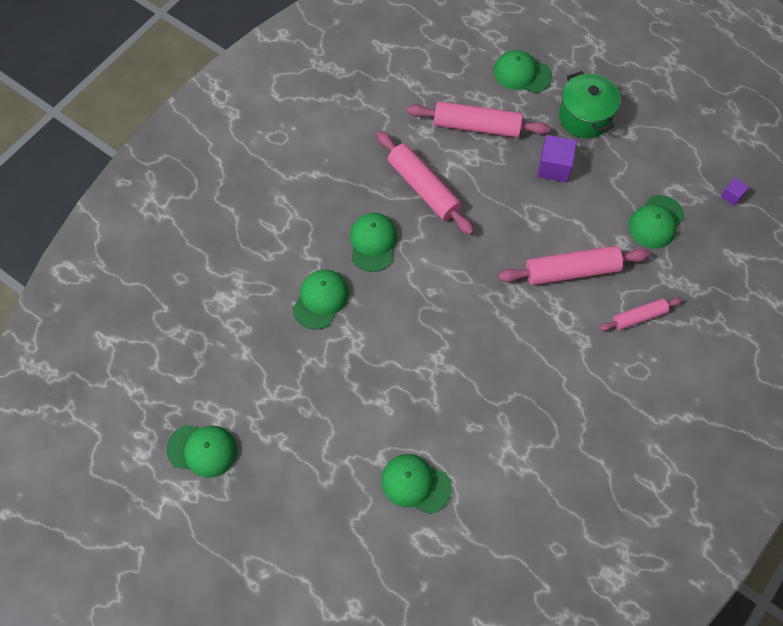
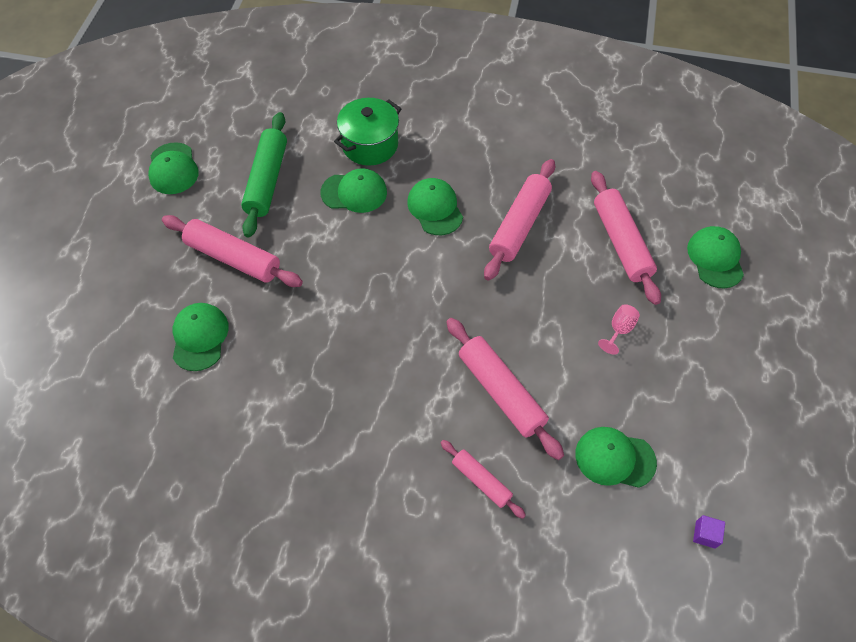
camera: 65 degrees right, 5 degrees down
green cap [350,213,397,272] -> green cap turned 90 degrees counterclockwise [407,178,463,235]
purple cube [537,135,577,183] -> pink goblet [598,304,640,355]
green pot [559,71,620,138] -> green pot moved to [334,98,402,166]
none -> pink rolling pin [162,215,303,287]
none -> green rolling pin [241,112,287,238]

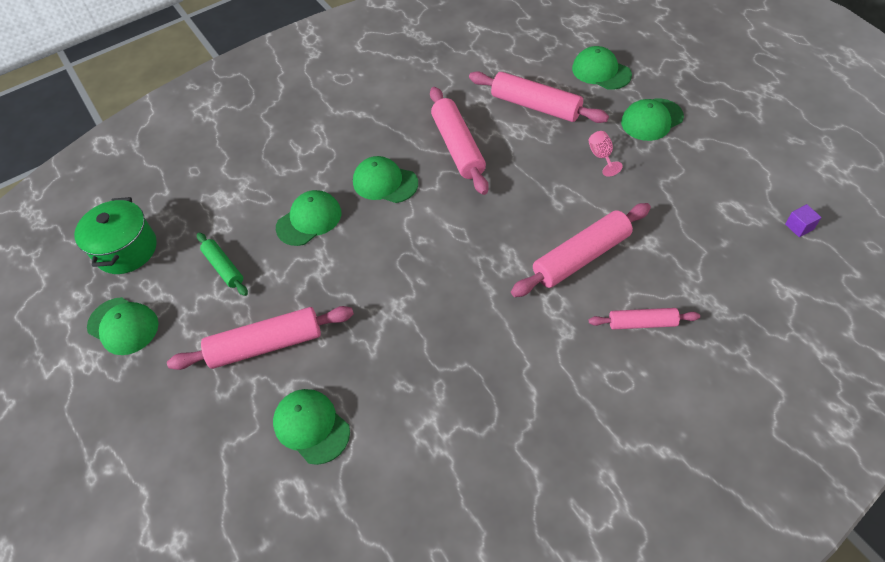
camera: 40 degrees left, 5 degrees down
green rolling pin [241,112,287,238] -> green rolling pin [197,232,248,296], size x0.58
green pot [334,98,402,166] -> green pot moved to [74,197,157,274]
pink rolling pin [446,318,564,460] -> pink rolling pin turned 45 degrees counterclockwise [511,203,651,297]
green cap [575,427,657,488] -> green cap moved to [621,98,684,141]

